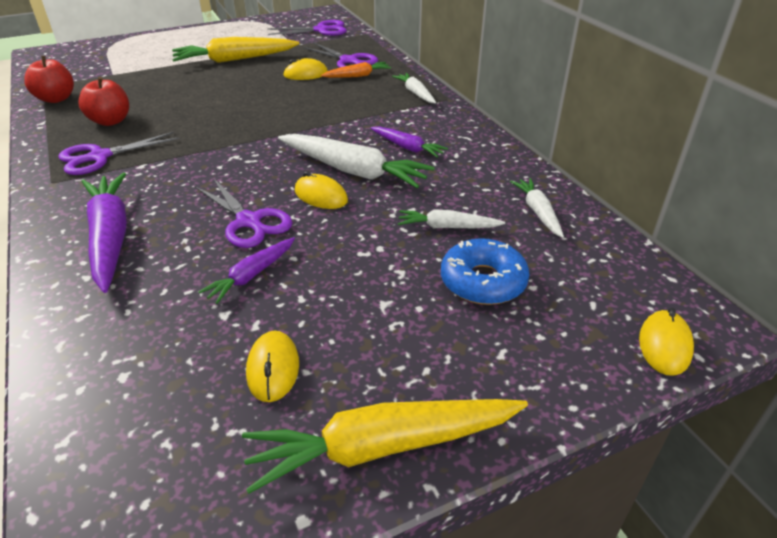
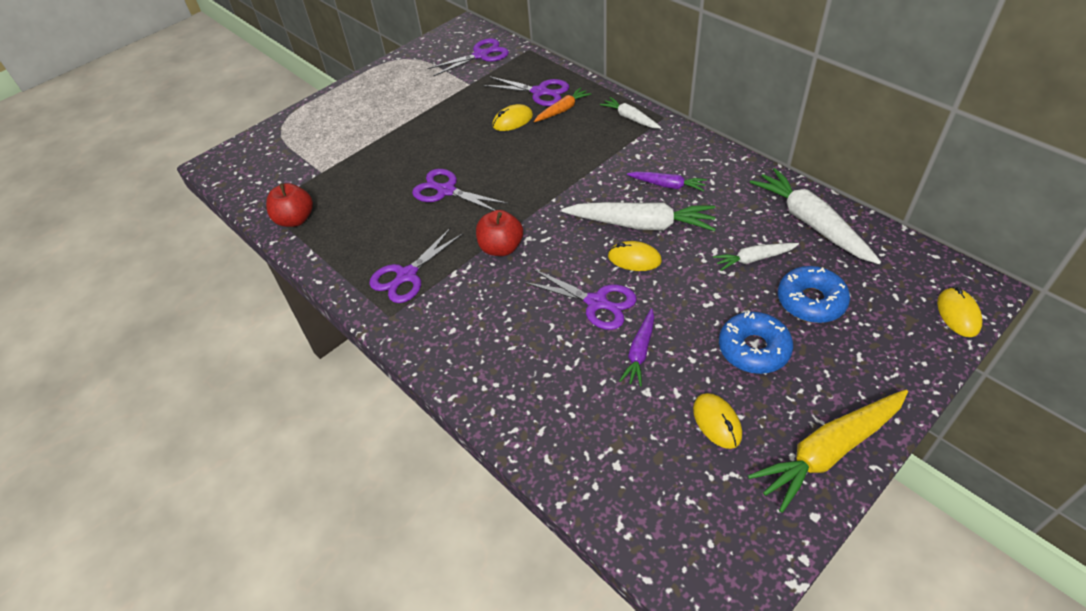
camera: 15 degrees left, 10 degrees up
red apple [78,77,129,126] -> red apple moved to [476,210,523,256]
purple carrot [81,173,127,293] -> none
yellow carrot [172,37,300,63] -> none
white carrot [510,178,564,238] -> white carrot [750,168,881,264], size x1.83
none -> purple scissors [412,169,509,211]
none -> blue donut [719,311,793,374]

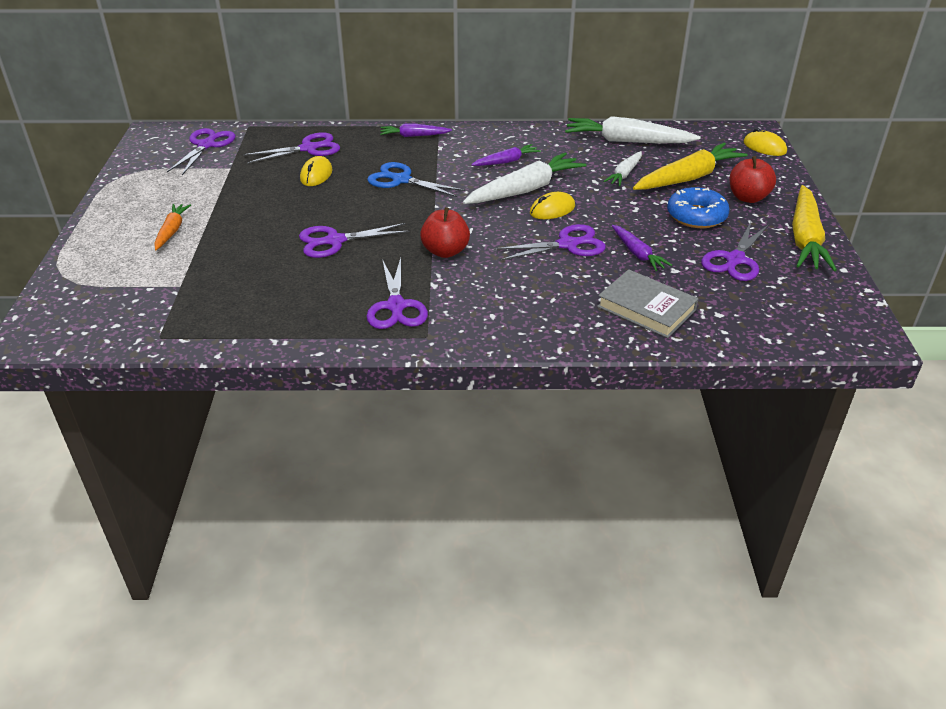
camera: 50 degrees left, 10 degrees down
red apple [266,183,313,227] -> red apple moved to [730,156,776,203]
orange carrot [534,87,591,122] -> orange carrot moved to [154,204,191,250]
white carrot [600,97,661,129] -> purple carrot [380,124,452,137]
yellow mouse [693,393,742,449] -> purple scissors [701,222,769,281]
blue donut [778,266,850,323] -> yellow carrot [633,143,748,190]
none -> blue scissors [367,162,465,197]
none -> grey book [597,269,699,338]

